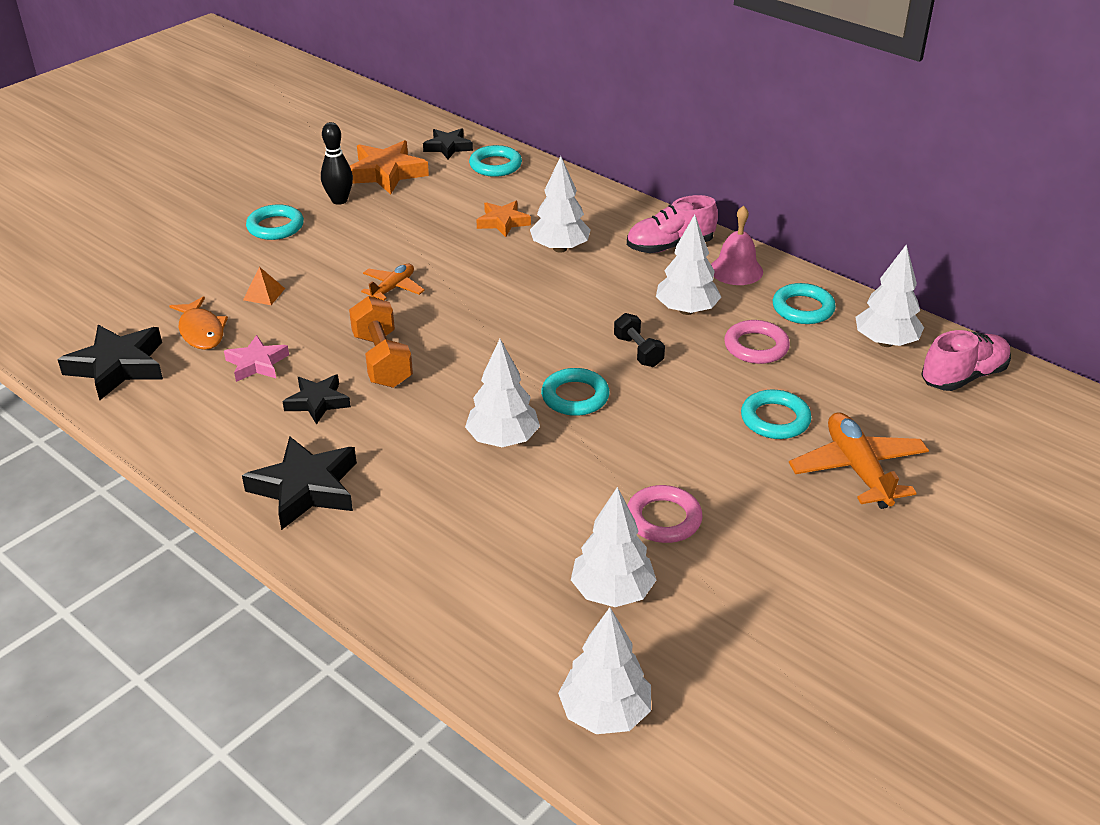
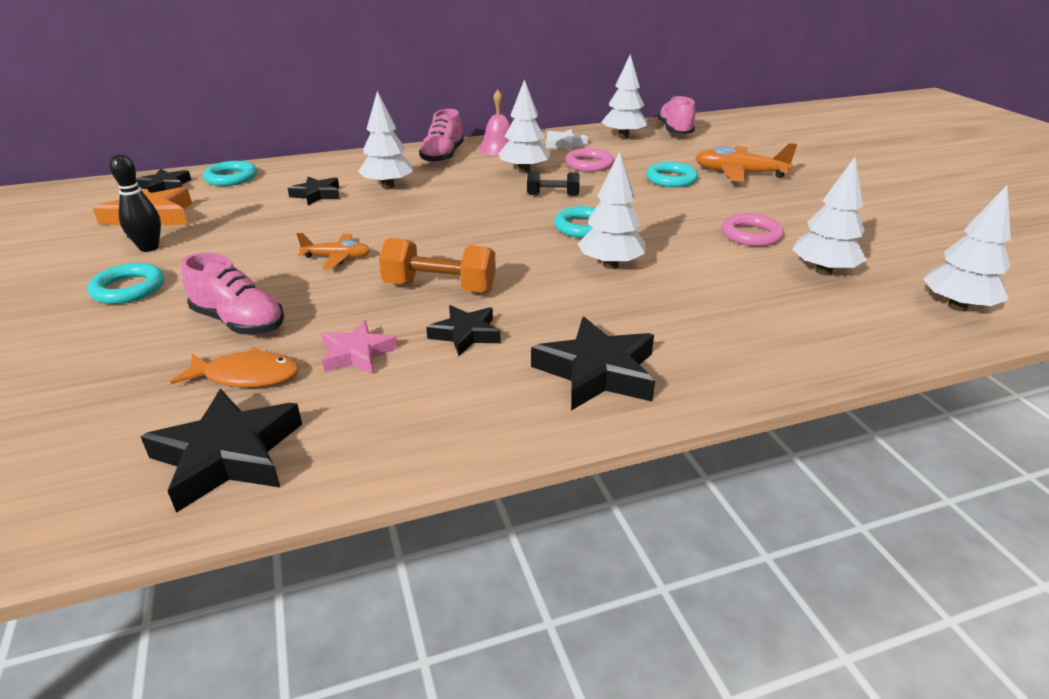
camera: 60 degrees left, 5 degrees down
orange pyramid [243,267,285,305] -> pink shoe [181,252,284,335]
orange plane [361,264,425,300] -> orange plane turned 120 degrees clockwise [297,233,370,269]
orange star [476,201,531,237] -> black star [288,177,340,205]
turquoise ring [773,283,836,324] -> white star [546,129,588,152]

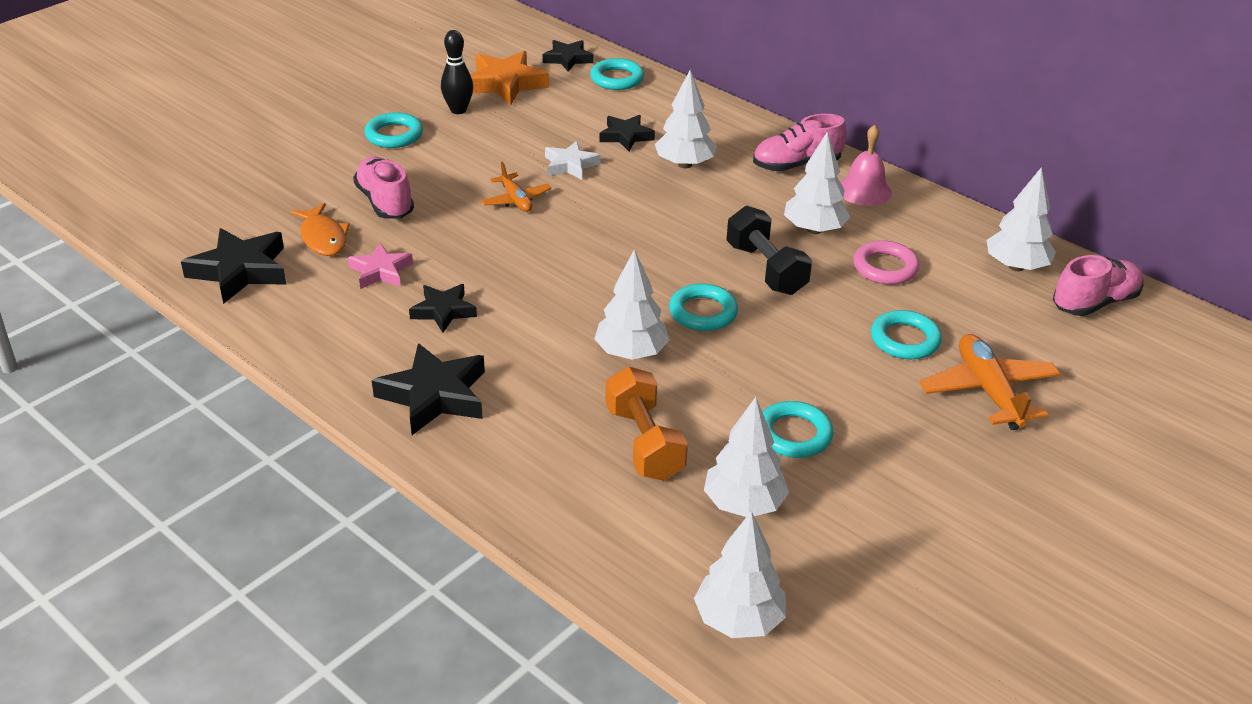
camera: 60 degrees right, 5 degrees up
pink shoe [181,252,284,335] -> pink shoe turned 150 degrees clockwise [353,157,414,219]
orange dumbbell [379,238,496,293] -> orange dumbbell moved to [605,366,688,481]
black dumbbell [527,171,580,196] -> black dumbbell [726,206,812,295], size x1.61
white star [546,129,588,152] -> white star moved to [545,141,600,180]
pink ring [722,213,784,246] -> turquoise ring [763,401,833,458]

